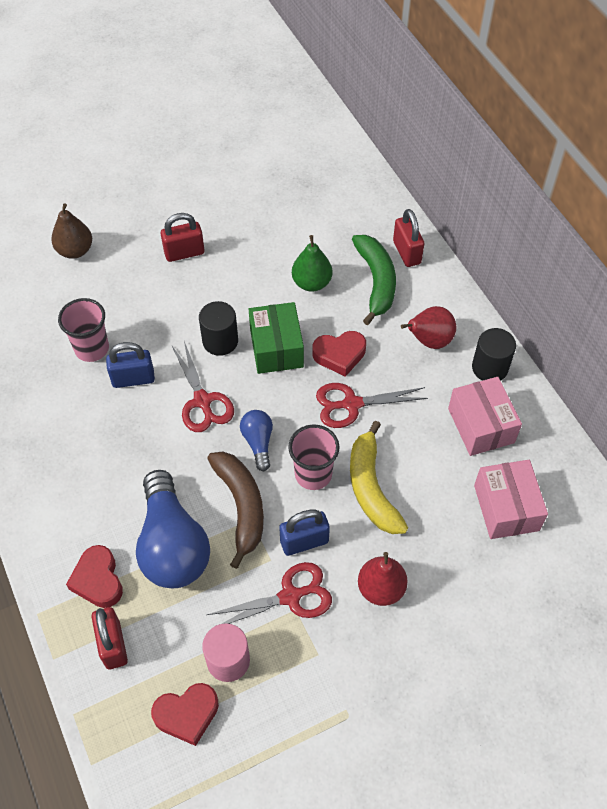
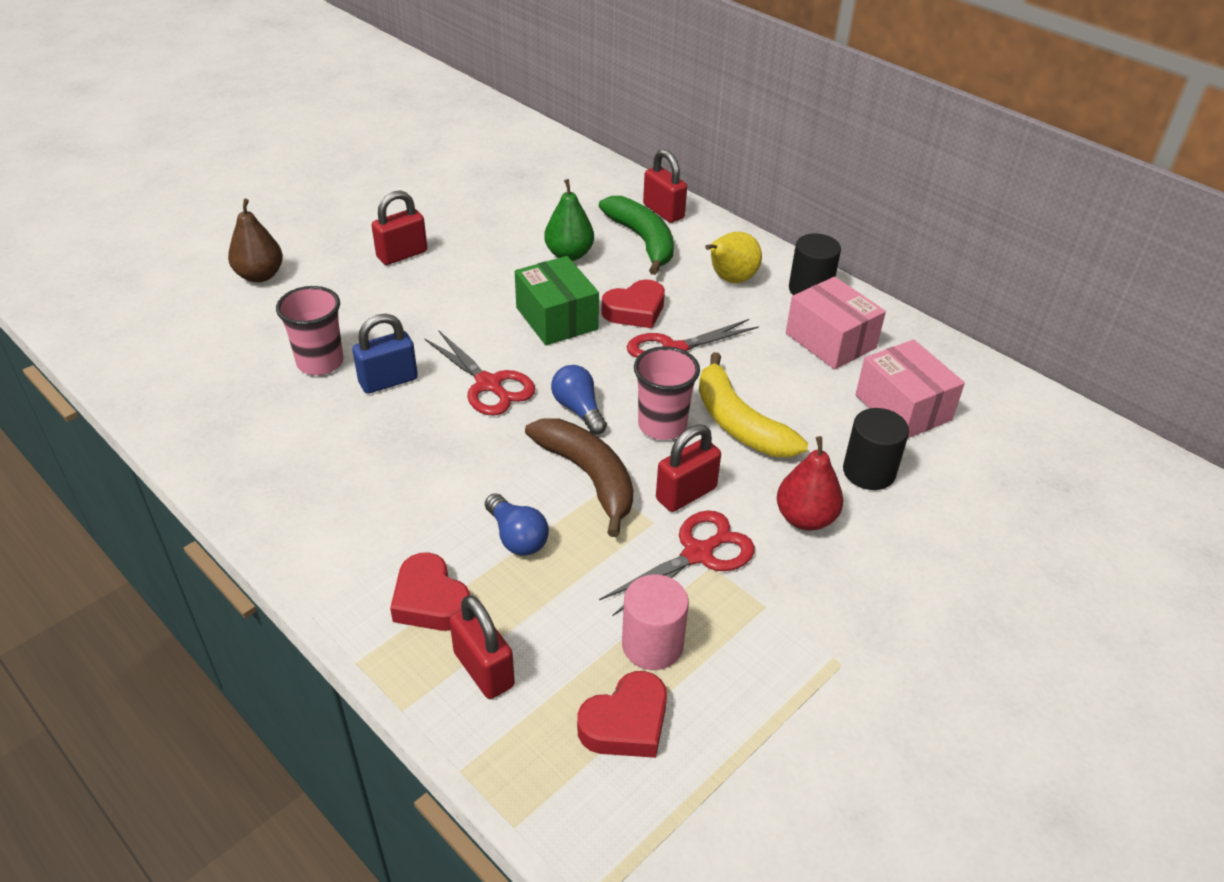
camera: 20 degrees left, 15 degrees down
blue light bulb [136,470,210,588] -> blue light bulb [485,493,549,556], size x0.49
black cylinder [199,301,238,356] -> black cylinder moved to [843,408,909,490]
blue padlock [279,510,330,556] -> red padlock [656,424,721,512]
red pear [401,306,457,349] -> yellow pear [705,232,762,283]

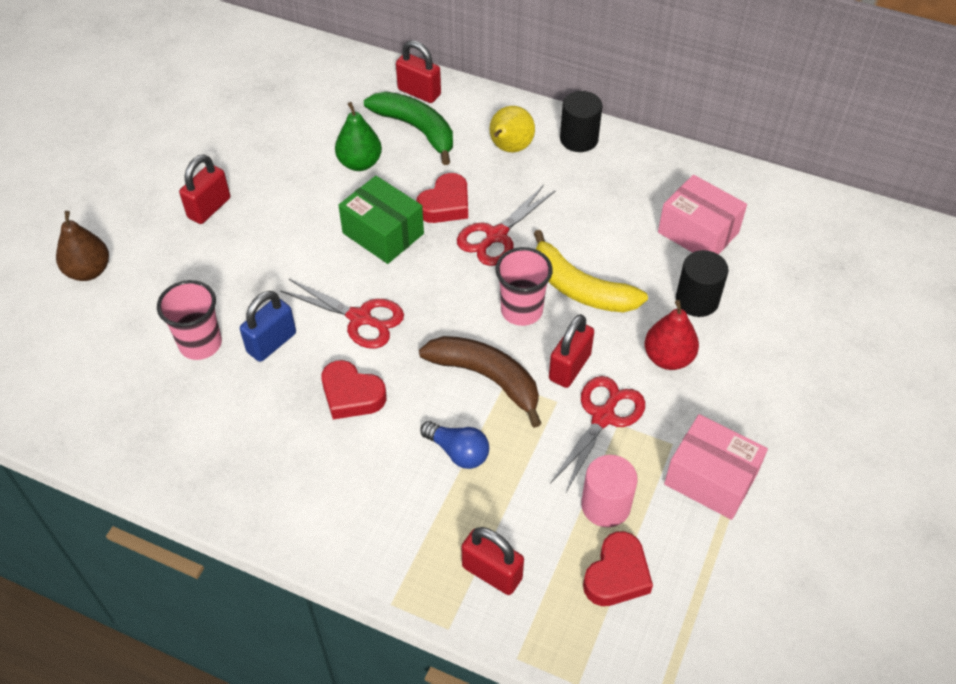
camera: 20 degrees left, 10 degrees up
red heart [390,552,470,631] -> red heart moved to [321,360,386,419]
blue light bulb [551,365,607,435] -> none
pink box [786,277,886,369] -> pink box moved to [664,414,768,520]

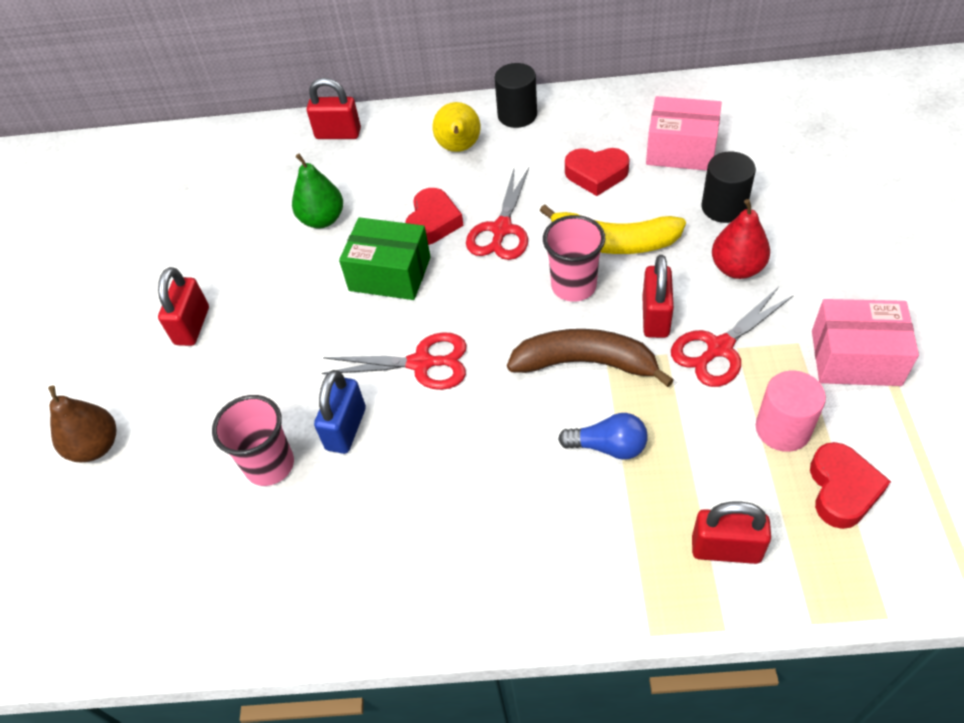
camera: 20 degrees left, 0 degrees up
red heart [321,360,386,419] -> red heart moved to [565,148,630,196]
green banana [364,92,453,165] -> none
red scissors [550,376,645,492] -> red scissors turned 135 degrees counterclockwise [671,287,794,387]

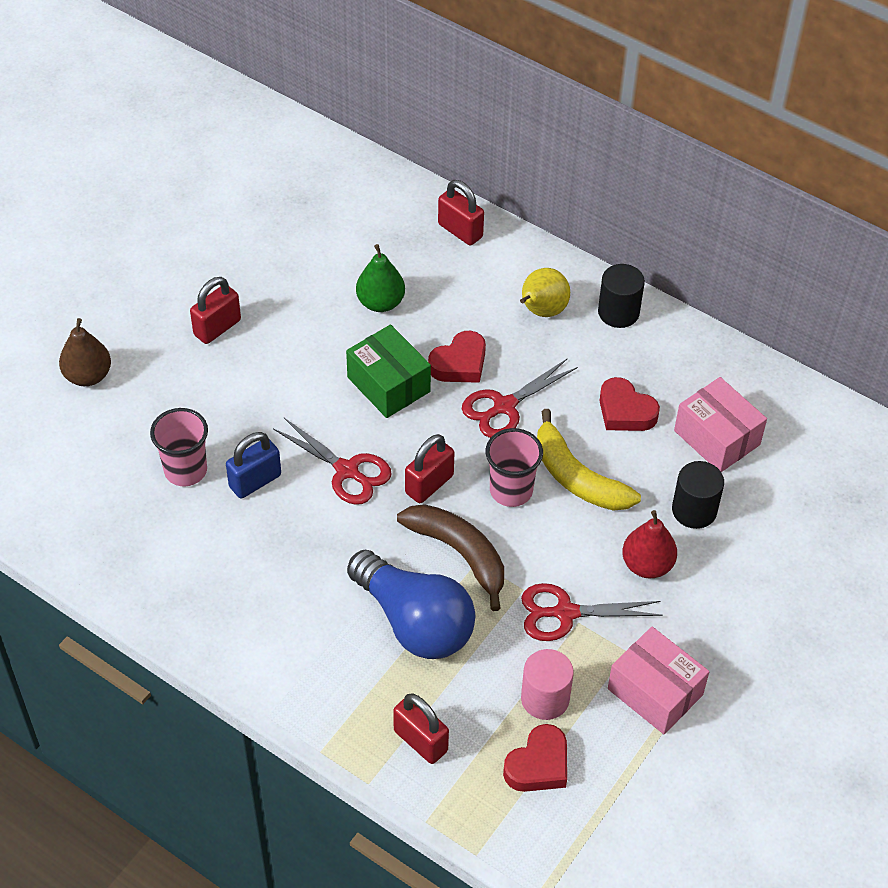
camera: 30 degrees right, 0 degrees up
blue light bulb [558,413,648,460] -> blue light bulb [347,550,475,659], size x2.04
red padlock [642,255,674,338] -> red padlock moved to [405,434,455,503]

